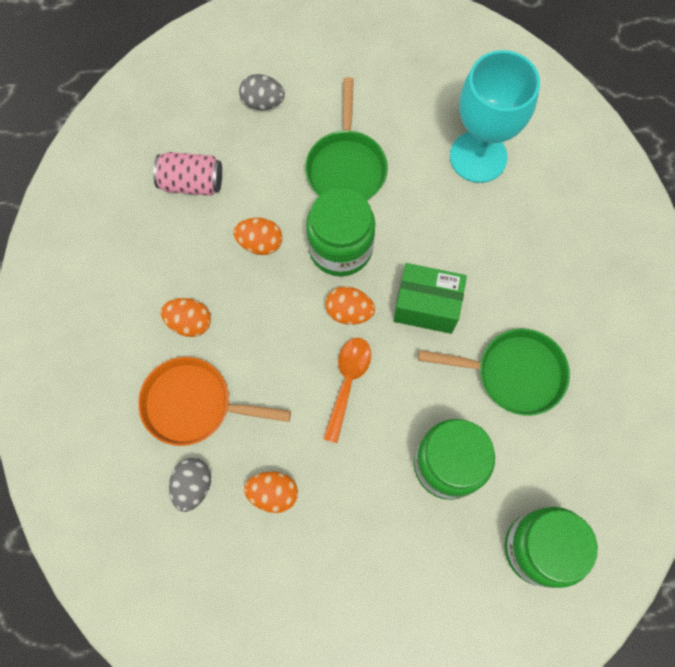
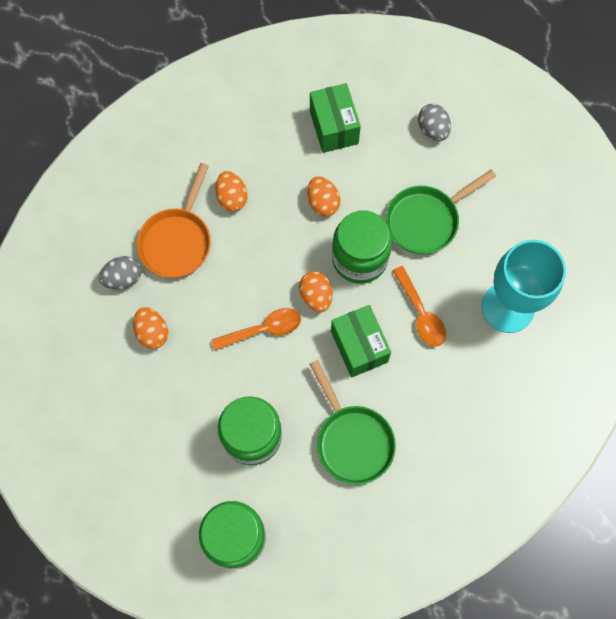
camera: 55 degrees right, 0 degrees up
orange pan [138,357,291,446] -> orange pan turned 135 degrees counterclockwise [137,163,211,278]
pink can [153,152,222,196] -> green box [310,83,361,153]
none -> orange spoon [393,266,446,347]

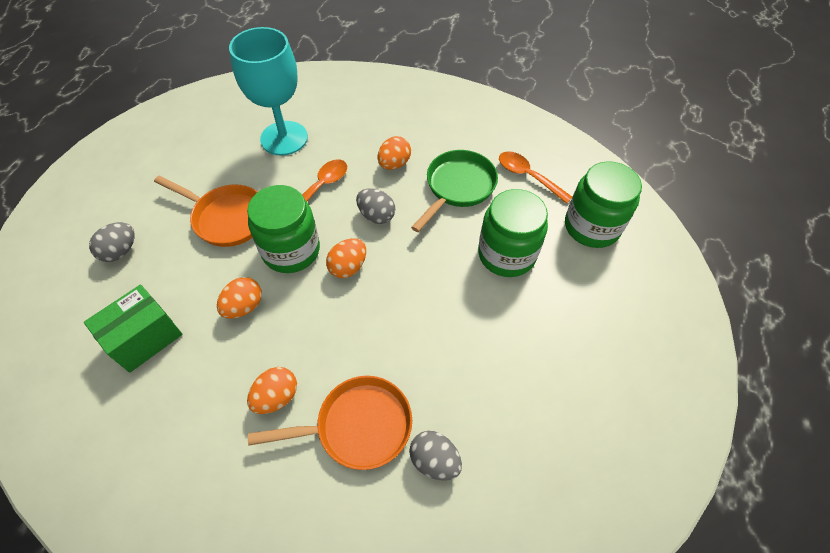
camera: 120 degrees left, 15 degrees down
orange egg [133,307,168,349] -> orange egg moved to [378,136,411,170]
orange spoon [212,308,301,351] -> orange spoon moved to [499,151,572,204]
green box [331,305,391,377] -> grey egg [356,188,395,224]
green pan [386,170,496,254] -> orange pan [154,175,258,247]

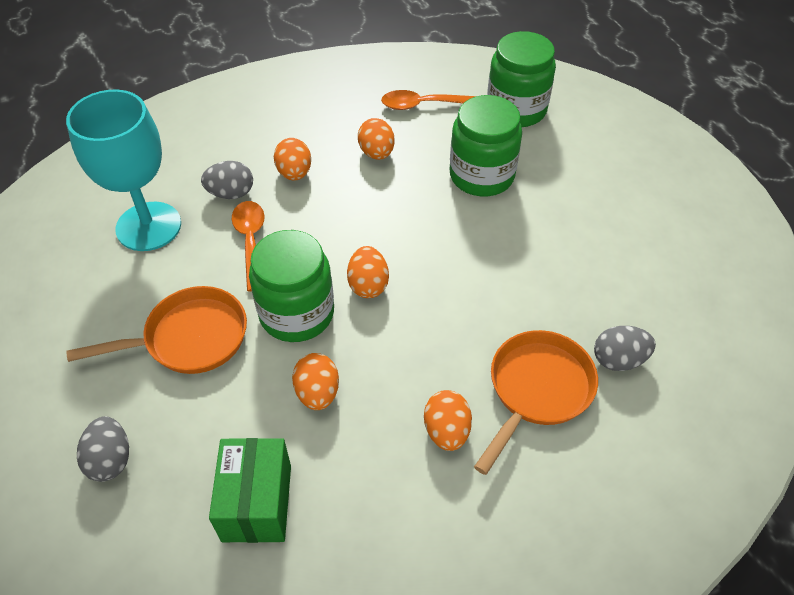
camera: 45 degrees left, 5 degrees down
grey egg [356,188,395,224] -> grey egg moved to [201,161,253,199]
green pan [411,150,498,232] -> orange egg [358,118,395,160]

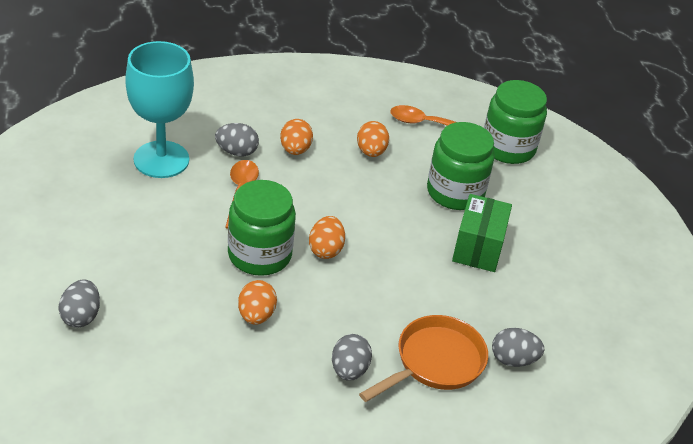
camera: 10 degrees right, 10 degrees down
orange pan [66,286,247,374] -> none
green box [209,438,291,543] -> green box moved to [452,194,512,272]
orange egg [424,390,472,451] -> grey egg [332,334,372,381]

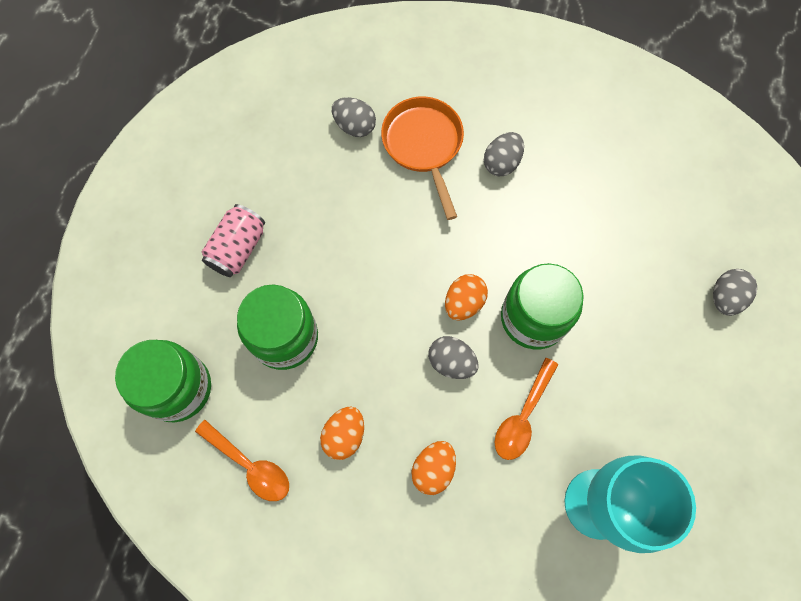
camera: 150 degrees left, 30 degrees up
grey egg [215,123,259,156] -> grey egg moved to [428,336,479,379]
orange egg [238,280,277,325] -> none
orange pan [359,315,488,402] -> orange pan turned 90 degrees clockwise [381,96,464,220]
green box [452,194,512,272] -> none
none -> pink can [202,204,265,277]

